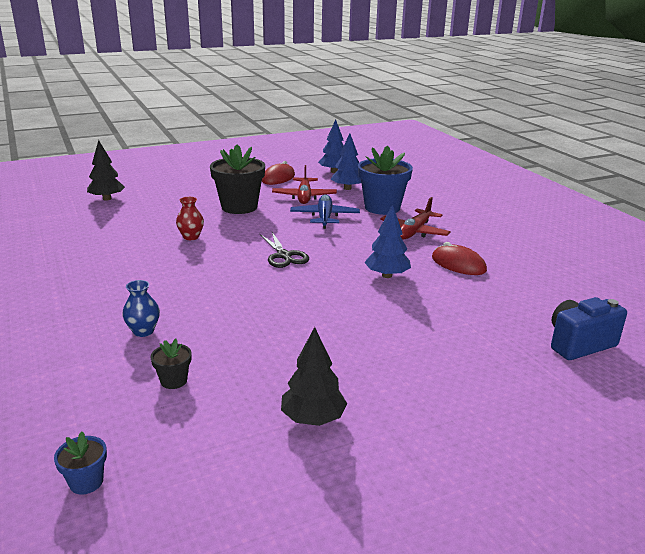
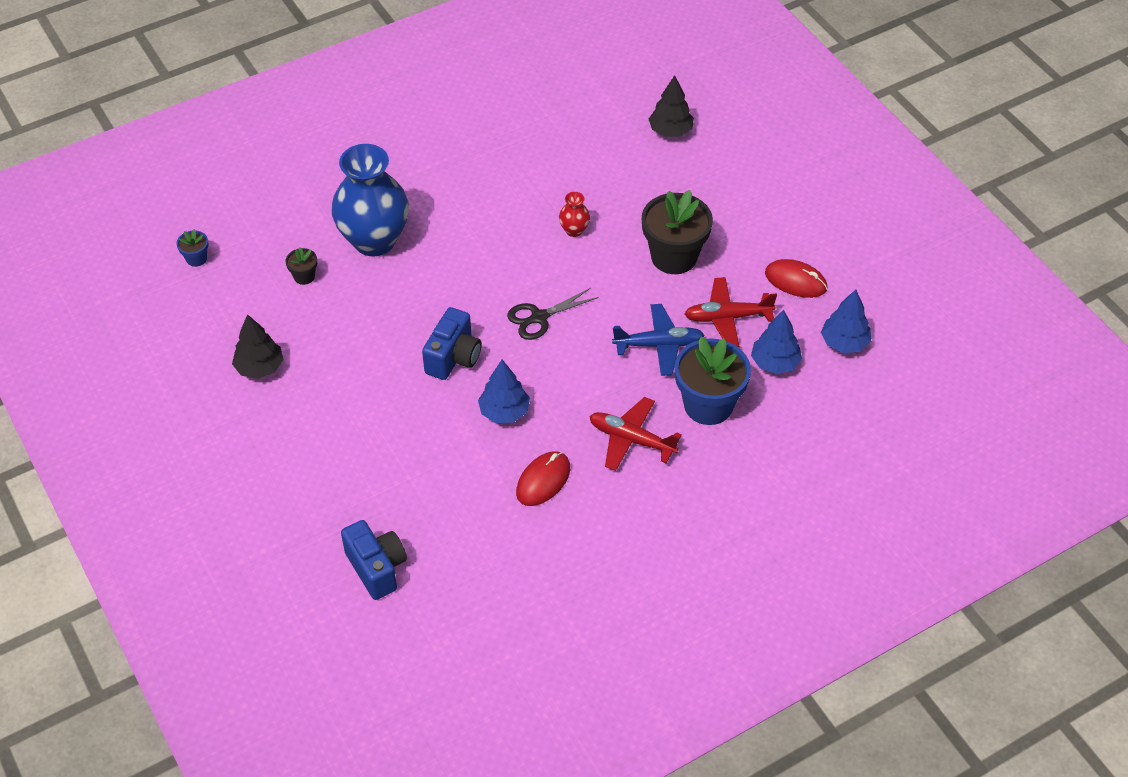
camera: 85 degrees right, 25 degrees up
blue vase [123,280,160,337] -> blue vase [331,144,409,257], size x2.43
none -> blue camera [422,307,482,380]

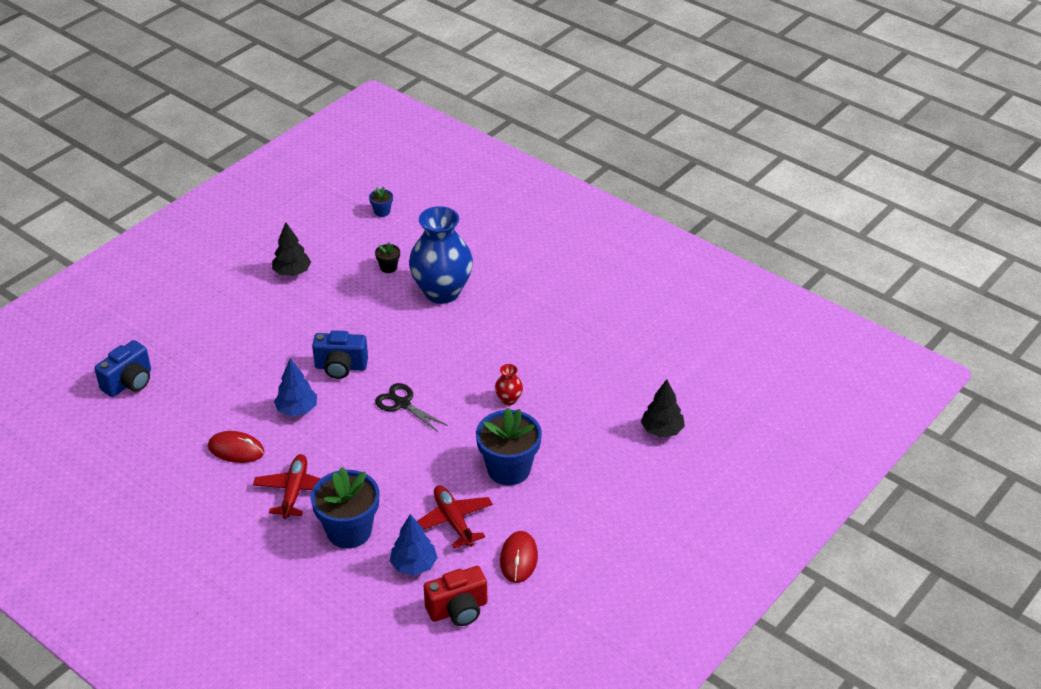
camera: 70 degrees right, 10 degrees down
blue plane [612,304,705,376] -> none
black flower pot [642,190,713,274] -> blue flower pot [476,408,542,485]
blue tree [821,289,871,353] -> red camera [424,566,487,626]

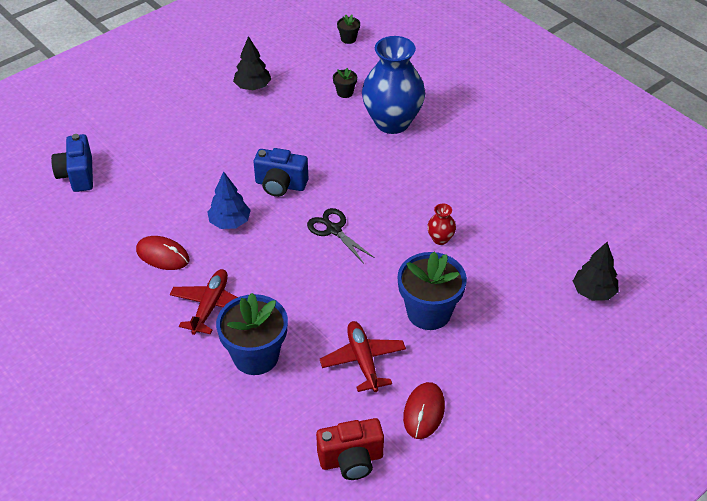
camera: 10 degrees right, 5 degrees up
blue camera [94,340,151,397] -> blue camera turned 120 degrees clockwise [51,134,93,192]
blue flower pot [369,187,393,217] -> black flower pot [337,14,360,44]
blue tree [390,514,438,576] -> none

